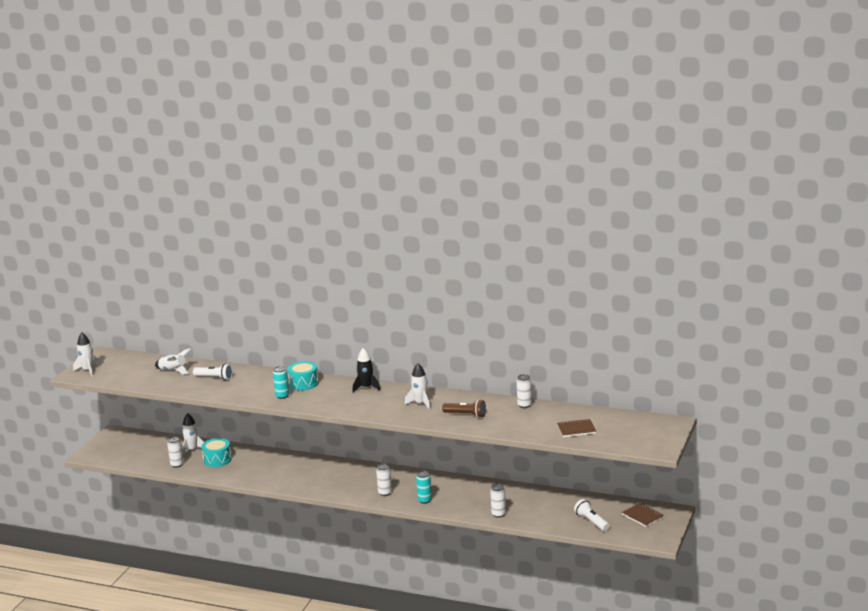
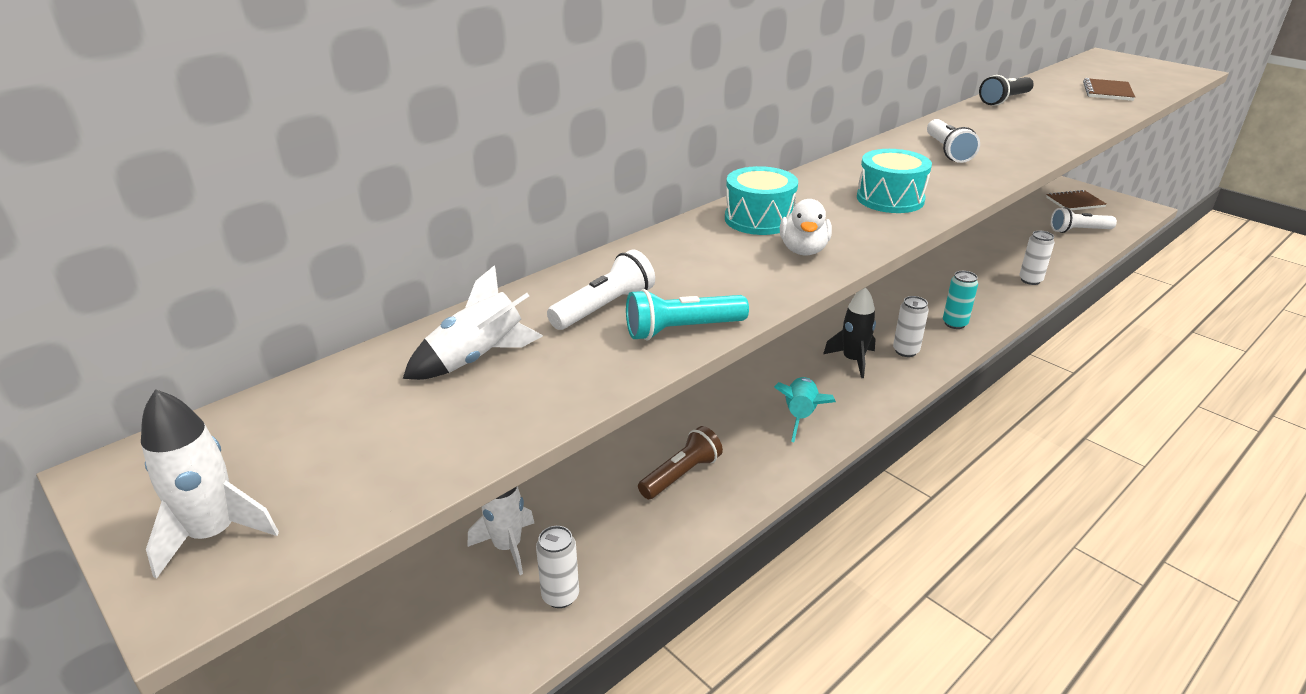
camera: 65 degrees left, 10 degrees up
turquoise drum [201,438,232,467] -> turquoise drum moved to [857,149,932,213]
turquoise can [273,366,289,399] -> white duck [780,199,832,256]
black rocket [352,348,380,392] -> black rocket moved to [823,287,876,378]
white rocket [404,363,430,410] -> white flashlight [927,119,980,163]
brown flashlight [442,400,486,418] -> brown flashlight moved to [638,426,723,499]
white can [517,374,532,408] -> black flashlight [979,75,1034,106]
none -> turquoise flashlight [626,289,749,340]
none -> turquoise rocket [774,377,836,442]

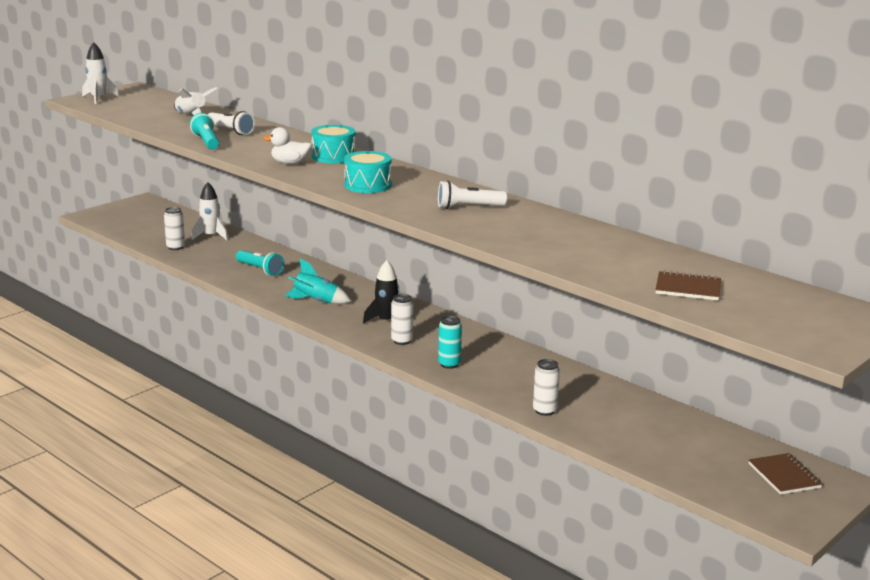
camera: 85 degrees right, 10 degrees down
brown flashlight [638,426,723,499] -> turquoise flashlight [236,250,284,276]
black flashlight [979,75,1034,106] -> none
white flashlight [1051,207,1117,233] -> none

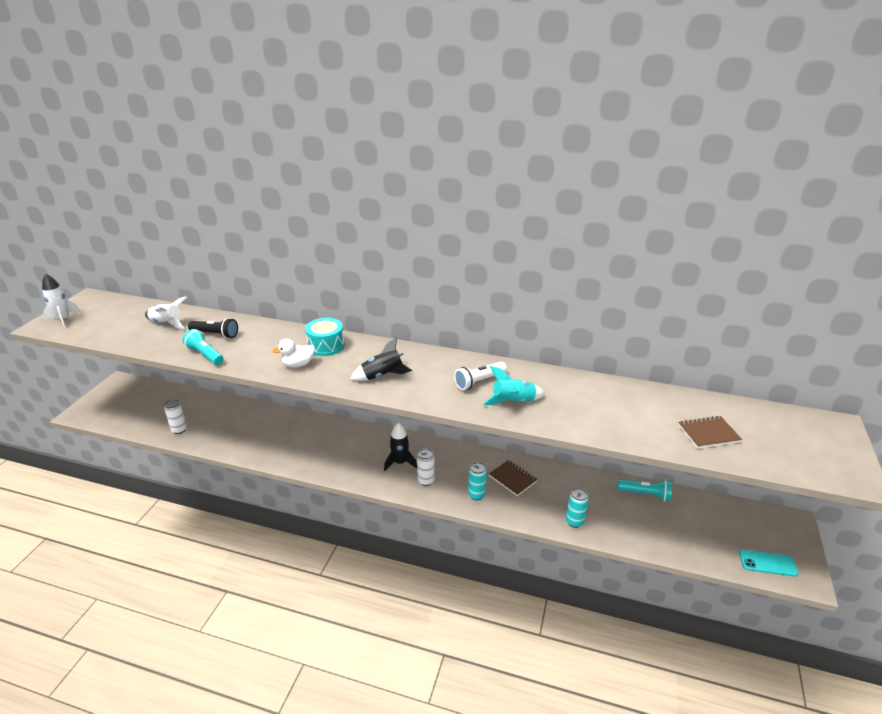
camera: 25 degrees left, 10 degrees up
white rocket [191,182,228,240] -> none
white flashlight [208,111,255,135] -> black flashlight [188,318,238,339]
turquoise flashlight [236,250,284,276] -> turquoise flashlight moved to [618,479,672,501]
turquoise rocket [285,258,351,304] -> turquoise rocket moved to [483,366,545,405]
turquoise drum [344,151,392,193] -> black rocket [350,337,412,381]
white can [533,359,560,416] -> turquoise can [566,488,589,528]
brown notebook [749,453,822,495] -> brown notebook moved to [489,460,538,496]
none -> turquoise phone [739,550,799,577]

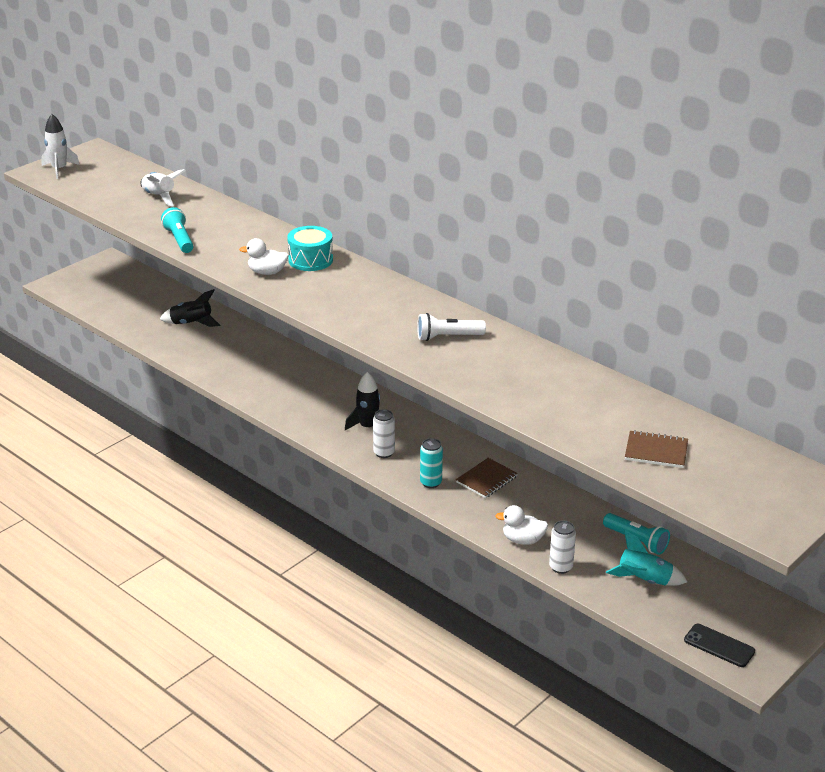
camera: 25 degrees right, 0 degrees up
white can [164,399,187,434] -> white can moved to [549,521,576,574]
black flashlight [188,318,238,339] -> none
black rocket [350,337,412,381] -> black rocket moved to [160,289,220,327]
turquoise rocket [483,366,545,405] -> turquoise rocket moved to [606,530,687,586]
brown notebook [489,460,538,496] -> brown notebook turned 60 degrees clockwise [456,458,518,498]
turquoise can [566,488,589,528] -> white duck [495,505,548,545]
turquoise phone [739,550,799,577] -> black phone [684,624,755,667]

